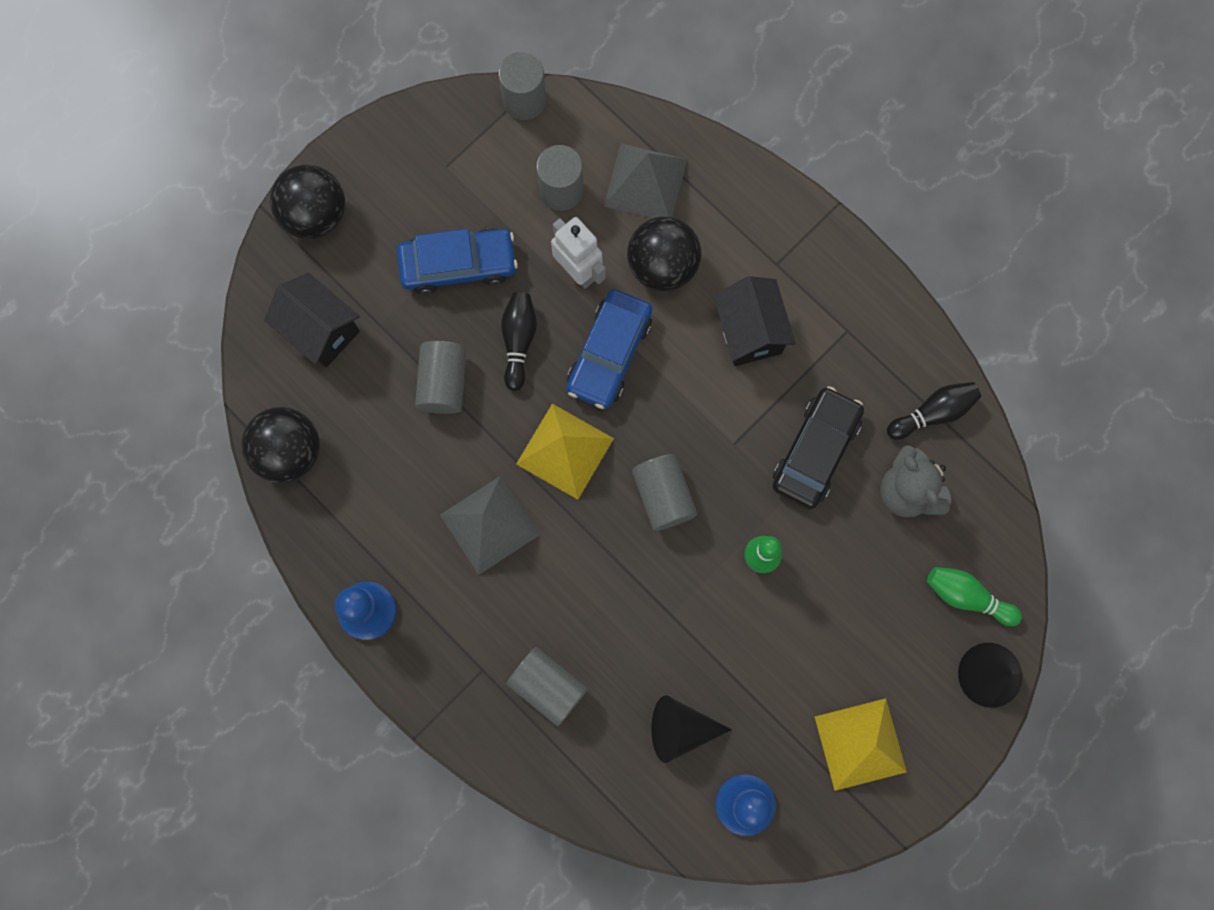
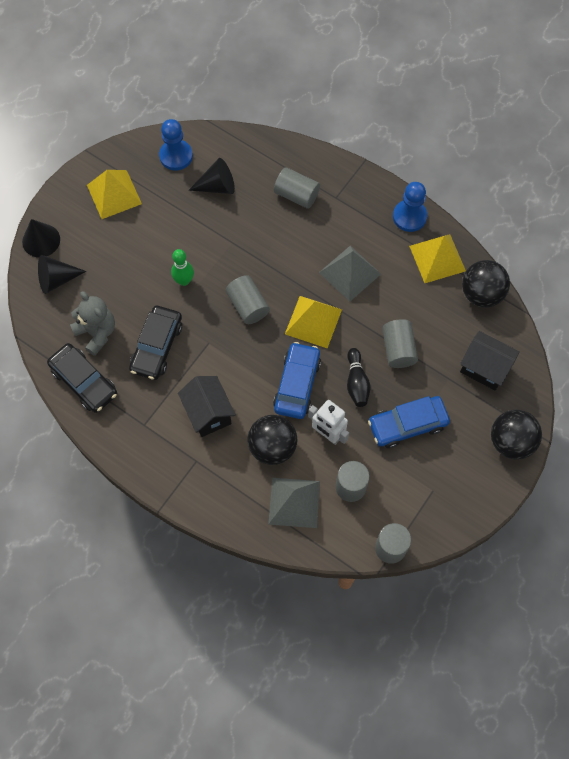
camera: 170 degrees right, 10 degrees down
black bowling pin [887,382,981,440] -> black car [47,343,117,413]
green bowling pin [927,567,1022,626] -> black cone [38,255,86,294]
none -> yellow pyramid [409,234,466,283]

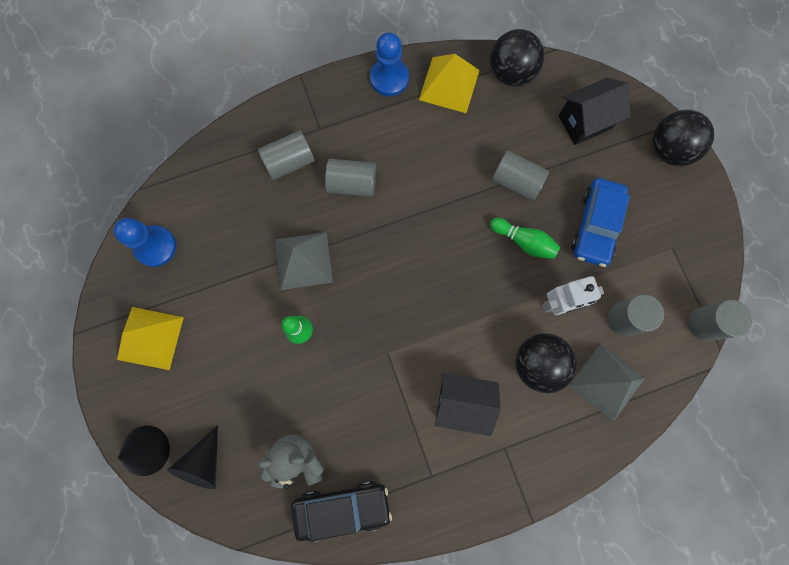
camera: 55 degrees left, 10 degrees up
black car [129,306,182,380] -> none
black cone [189,158,235,194] -> none
grey cylinder [226,275,270,324] -> grey cylinder moved to [325,159,376,197]
blue car [273,342,321,419] -> none
yellow pyramid [285,296,342,348] -> none
grey pyramid [319,246,381,301] -> grey pyramid moved to [275,232,333,290]
black bowling pin [347,348,371,407] -> green bowling pin [490,218,560,259]

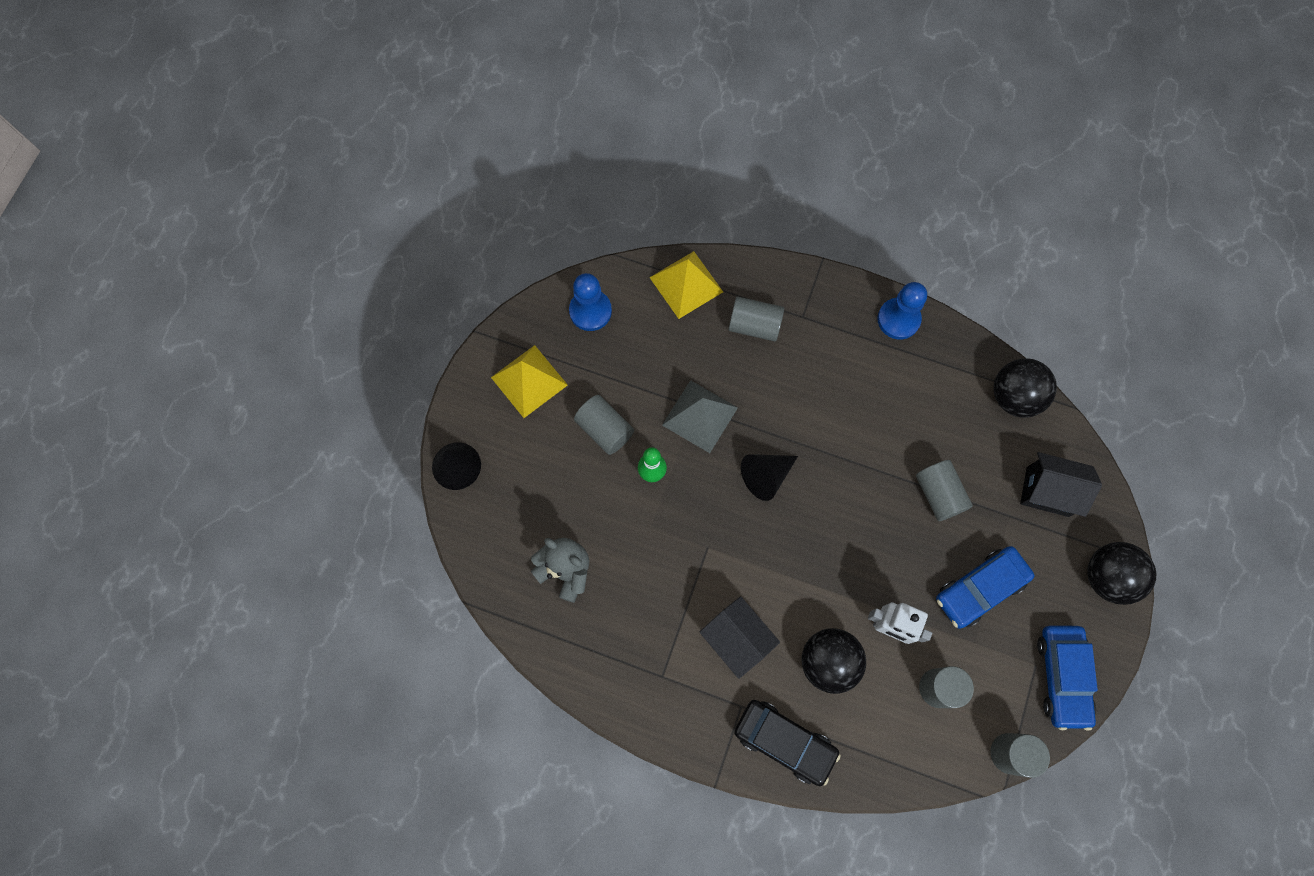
camera: 40 degrees right, 5 degrees down
black cone [167,425,218,489] -> black cone moved to [741,454,798,501]
black car [291,481,392,542] -> black car moved to [734,700,841,786]
grey cylinder [325,159,376,197] -> grey cylinder moved to [574,395,634,455]
yellow pyramid [419,54,480,113] -> yellow pyramid moved to [649,251,723,319]
green bowling pin [490,218,560,259] -> none
grey pyramid [569,343,645,421] -> none
none -> blue car [1037,626,1098,731]

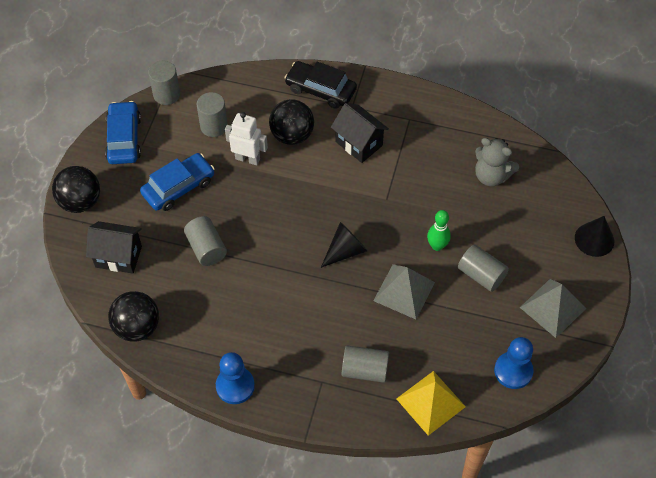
camera: 175 degrees right, 15 degrees down
yellow pyramid [491,345,568,418] -> grey pyramid [520,279,586,338]

